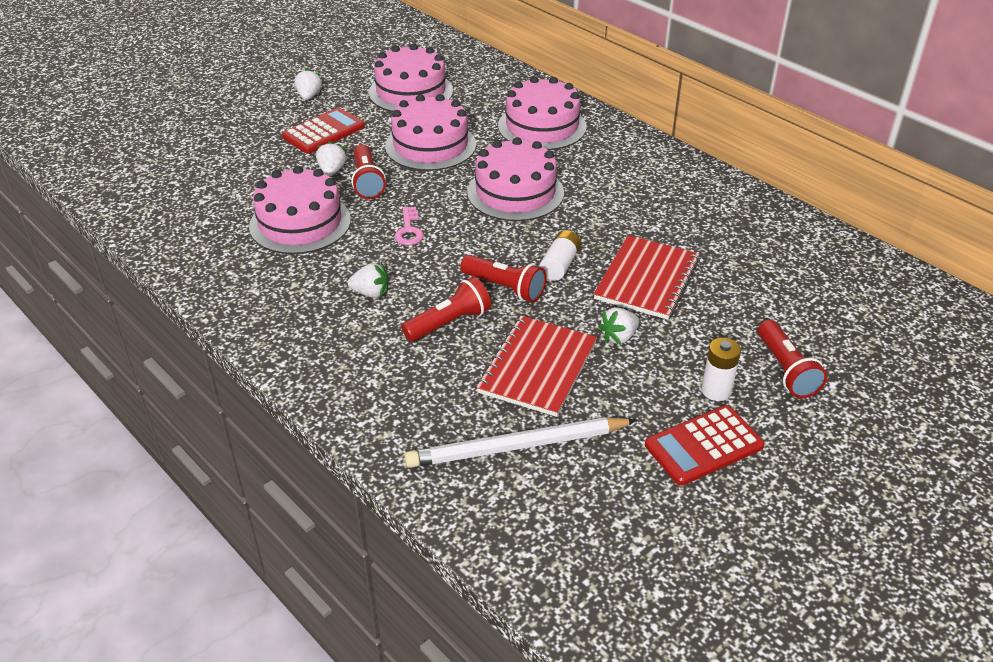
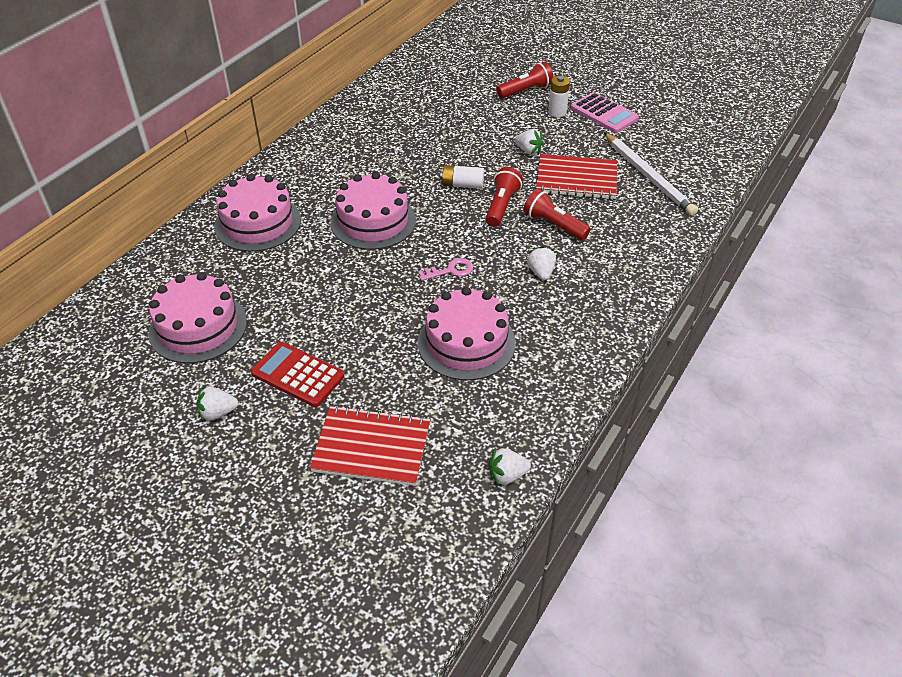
camera: 105 degrees left, 5 degrees up
white strawberry [316,141,347,176] -> white strawberry moved to [489,447,531,486]
red flashlight [351,144,386,199] -> none
pink cake [385,94,476,171] -> none
red notebook [594,235,700,320] -> red notebook moved to [310,405,430,486]
red calculator [645,405,764,486] -> pink calculator [571,92,639,133]

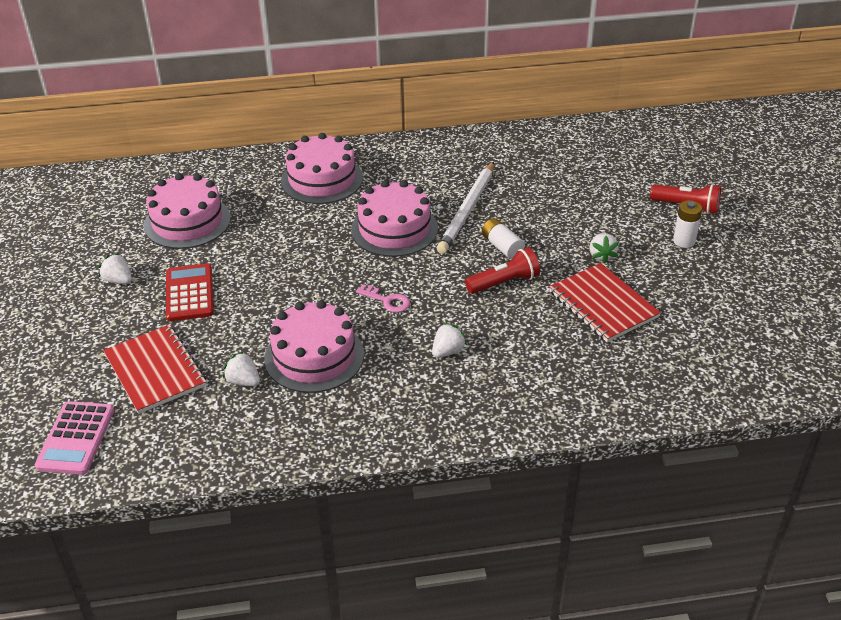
camera: 50 degrees right, 5 degrees down
white strawberry [489,447,531,486] -> white strawberry moved to [223,351,260,386]
red flashlight [524,189,591,240] -> none
pink calculator [571,92,639,133] -> pink calculator moved to [35,401,114,475]
white pencil [604,133,698,216] -> white pencil moved to [437,162,494,254]

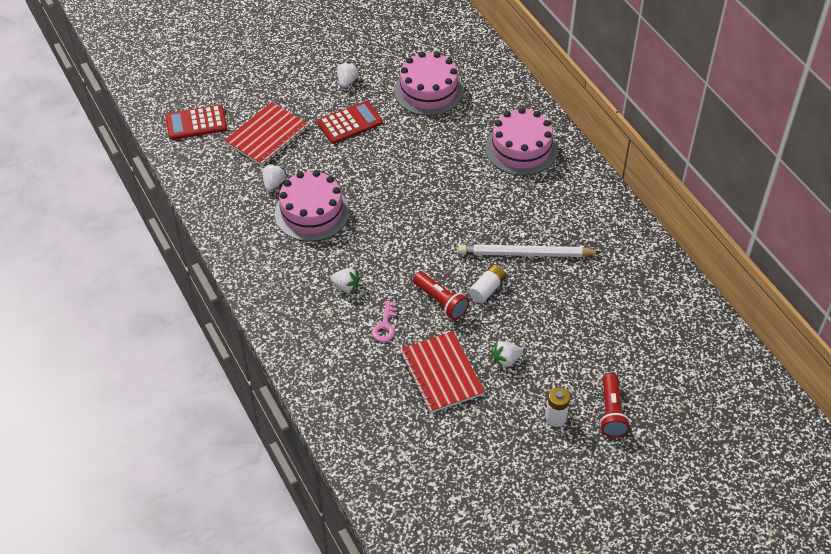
camera: 70 degrees right, 10 degrees up
pink calculator [35,401,114,475] -> red calculator [165,105,227,140]
pink cake [351,180,438,257] -> none
pink key [356,284,410,313] -> pink key moved to [372,301,397,342]
red notebook [549,263,661,342] -> red notebook turned 60 degrees counterclockwise [400,331,485,413]

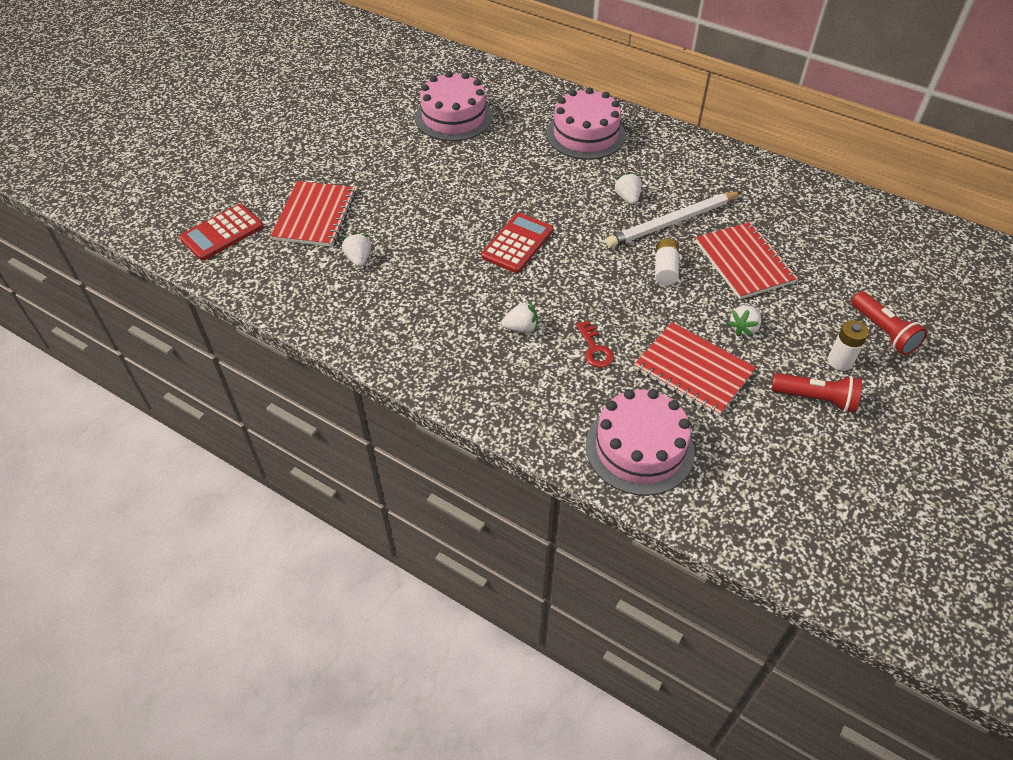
camera: 30 degrees left, 0 degrees up
pink cake [274,170,349,242] -> pink cake moved to [586,389,695,496]
red calculator [317,101,383,144] -> red calculator moved to [481,213,553,273]
white strawberry [337,62,359,87] -> white strawberry moved to [614,172,642,205]
pink key [372,301,397,342] -> red key [576,321,614,368]
red flashlight [413,272,469,320] -> red flashlight moved to [772,373,862,413]
none -> red notebook [696,222,798,299]

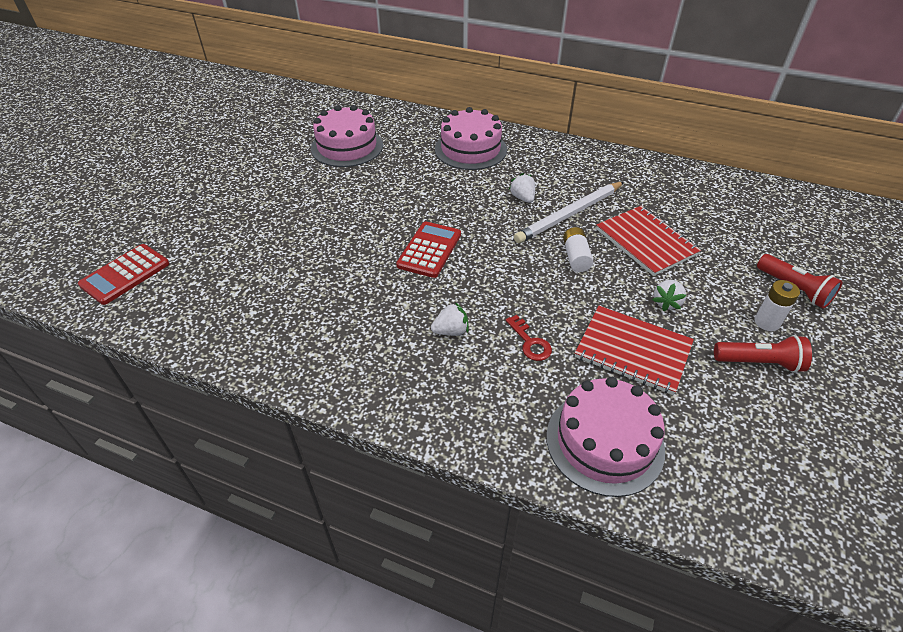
camera: 10 degrees left, 5 degrees down
red notebook [271,181,356,247] -> none
white strawberry [342,232,371,267] -> none

